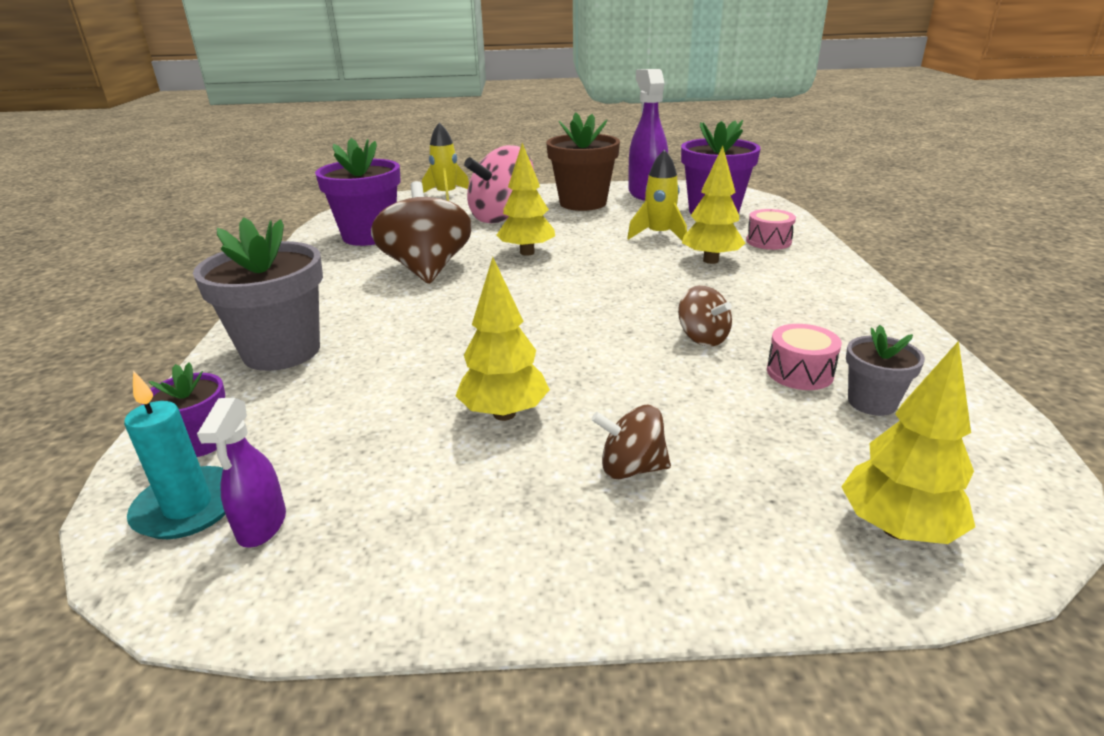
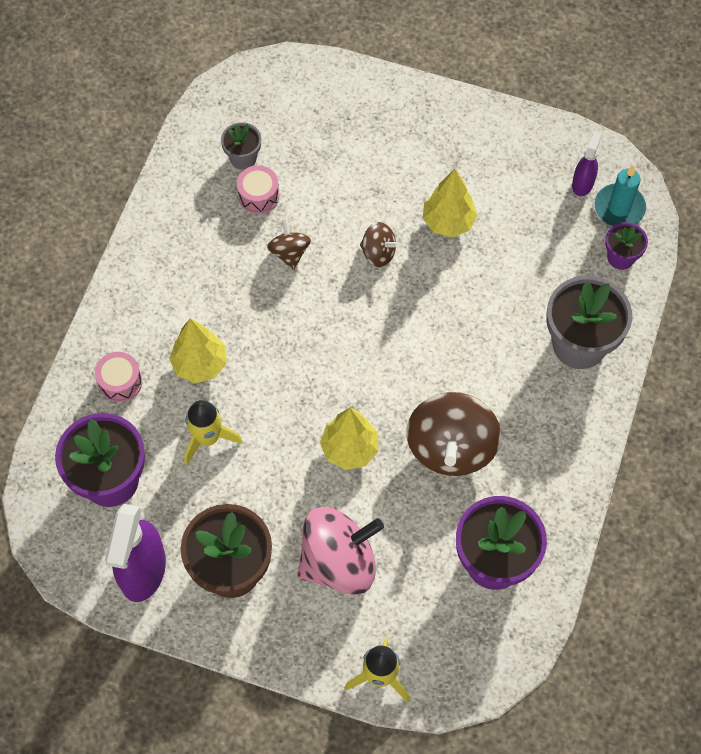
camera: 160 degrees left, 35 degrees up
brown spinning top [591,404,671,479] -> brown spinning top moved to [360,222,400,267]
yellow tree [841,341,975,544] -> none

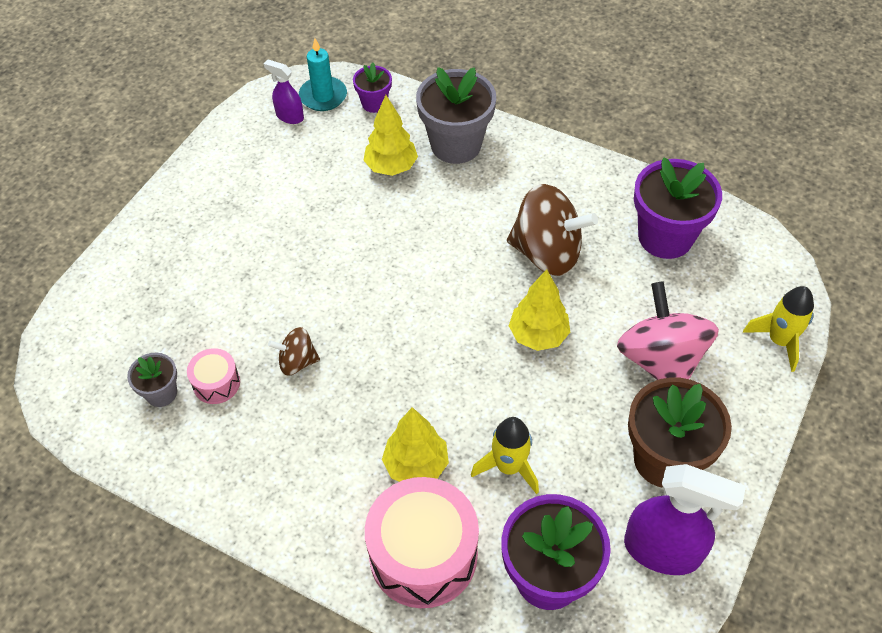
camera: 80 degrees left, 10 degrees down
pink drum [95,352,142,402] -> pink drum [365,477,479,608], size x2.07
brown spinning top [360,222,400,267] -> none
yellow tree [423,169,478,237] -> yellow tree moved to [363,95,418,176]

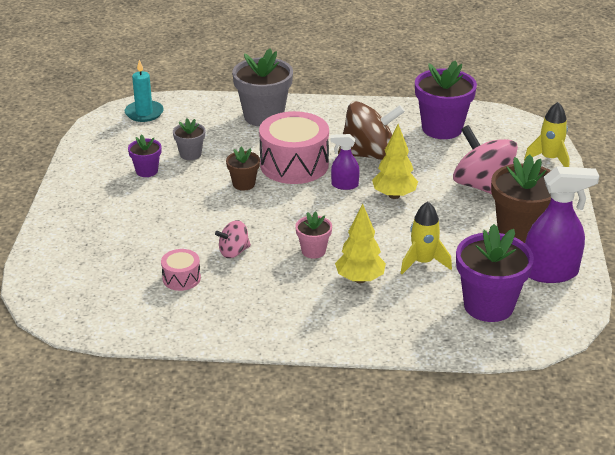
camera: 25 degrees left, 20 degrees down
grey flower pot [127,353,177,407] -> grey flower pot moved to [173,118,205,160]
purple spray bottle [264,60,304,124] -> purple spray bottle moved to [331,134,360,190]
brown spinning top [268,327,320,375] -> pink spinning top [215,220,251,258]
purple flower pot [353,63,392,113] -> purple flower pot moved to [128,134,161,177]
yellow tree [363,95,418,176] -> none
pink drum [365,477,479,608] -> pink drum moved to [259,111,329,184]
none -> brown flower pot [226,147,260,190]
none -> pink flower pot [295,211,332,259]

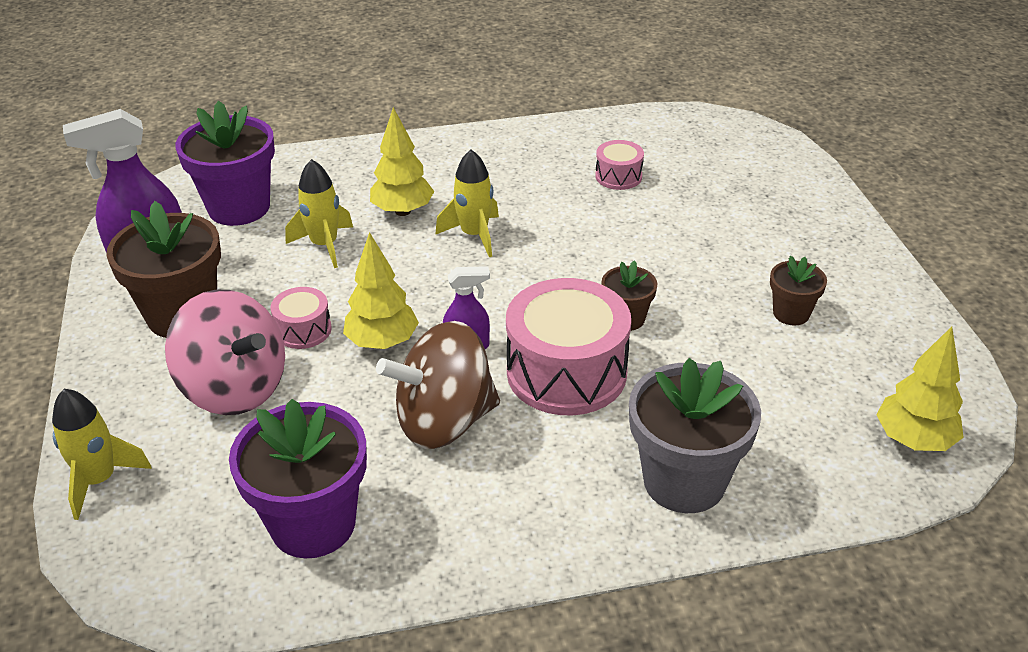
camera: 165 degrees right, 5 degrees up
turquoise candle [125,60,164,122] -> yellow tree [876,326,964,451]
purple flower pot [128,134,161,177] -> brown flower pot [770,256,827,325]
grey flower pot [173,118,205,160] -> none
pink spinning top [215,220,251,258] -> none
pink flower pot [295,211,332,259] -> yellow rocket [435,150,499,257]
none -> pink drum [271,287,332,349]

